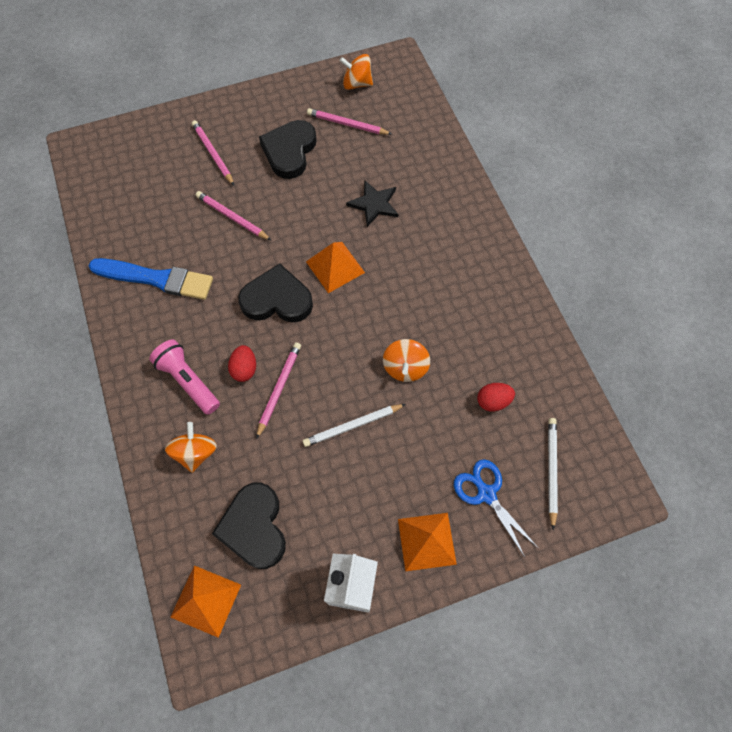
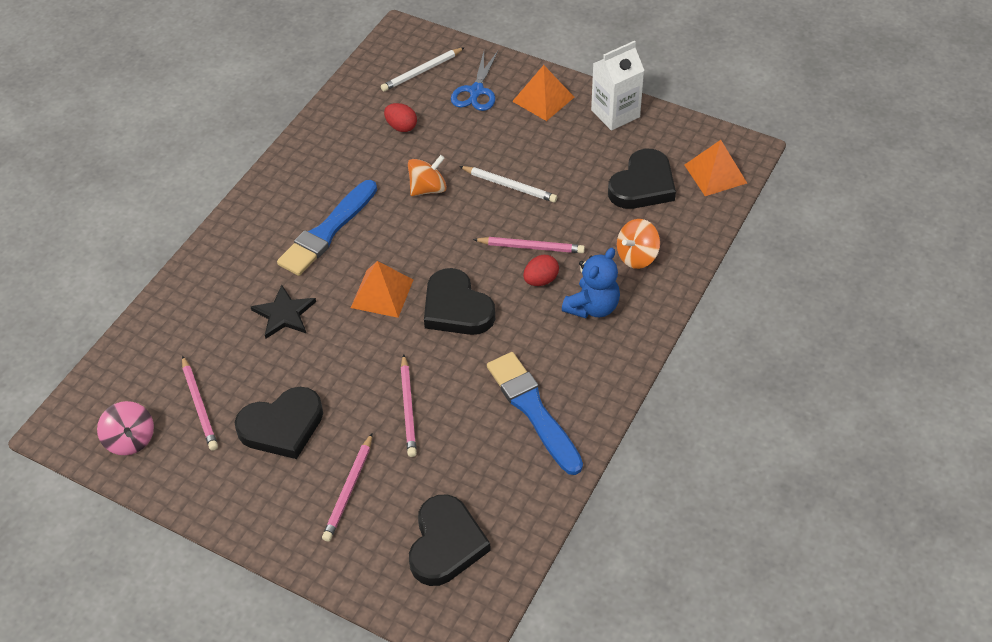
camera: 130 degrees left, 15 degrees down
pink flashlight [149,339,220,415] -> blue teddy bear [562,248,620,318]
pink pencil [256,342,301,439] -> pink pencil turned 150 degrees counterclockwise [473,237,585,253]
orange spinning top [340,54,373,90] -> pink spinning top [97,401,154,455]
none -> blue brush [277,180,377,276]
none -> black heart [409,495,491,586]

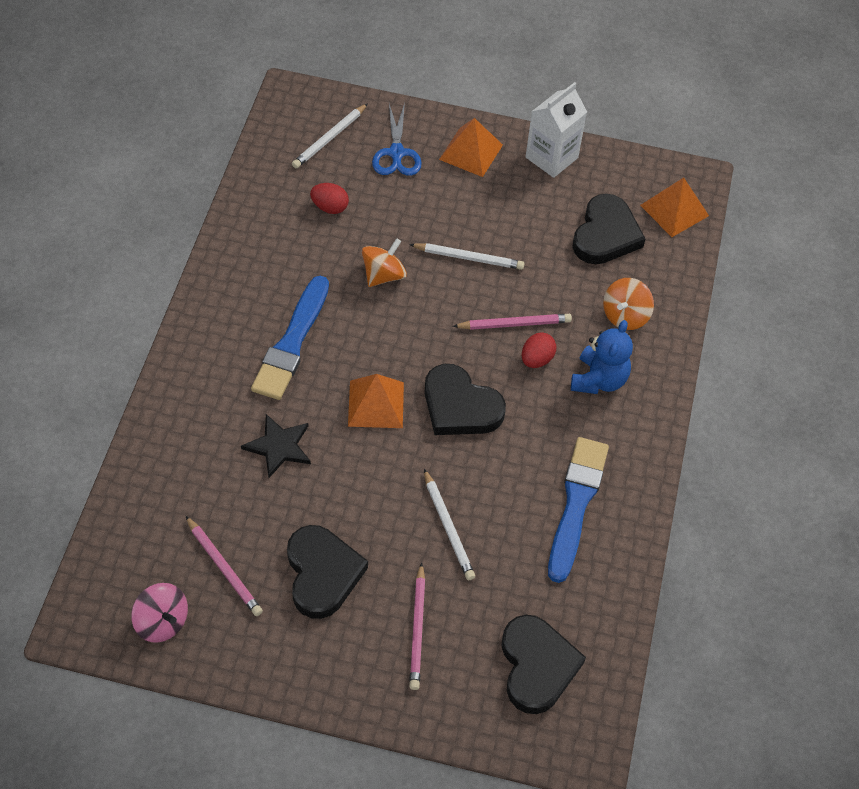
camera: 20 degrees left, 5 degrees up
black heart [235,387,323,459] -> black heart turned 60 degrees counterclockwise [287,525,368,619]
pink pencil [401,354,417,457] -> white pencil [424,469,475,580]
blue brush [487,352,583,475] -> blue brush turned 60 degrees clockwise [548,437,609,583]

